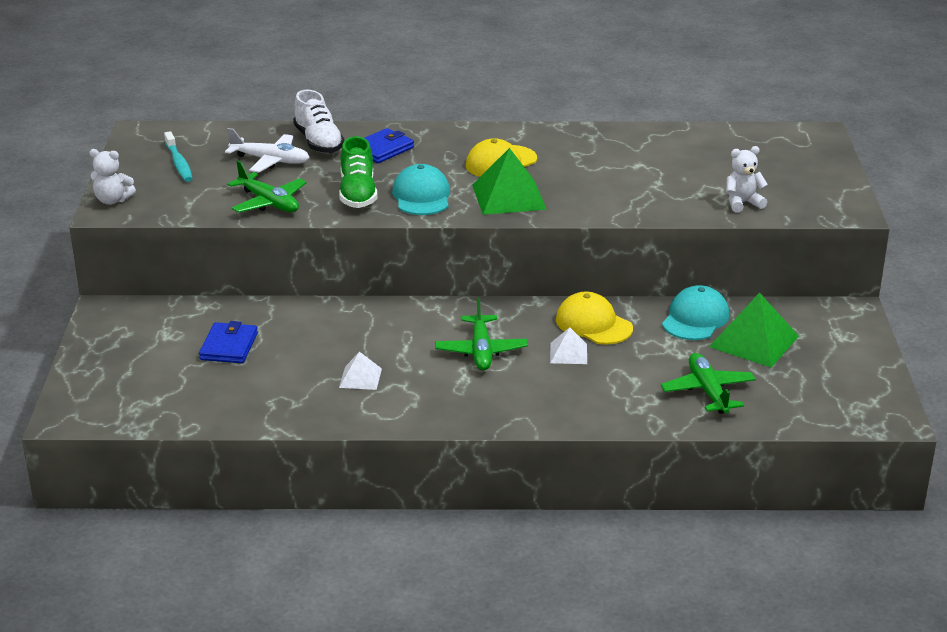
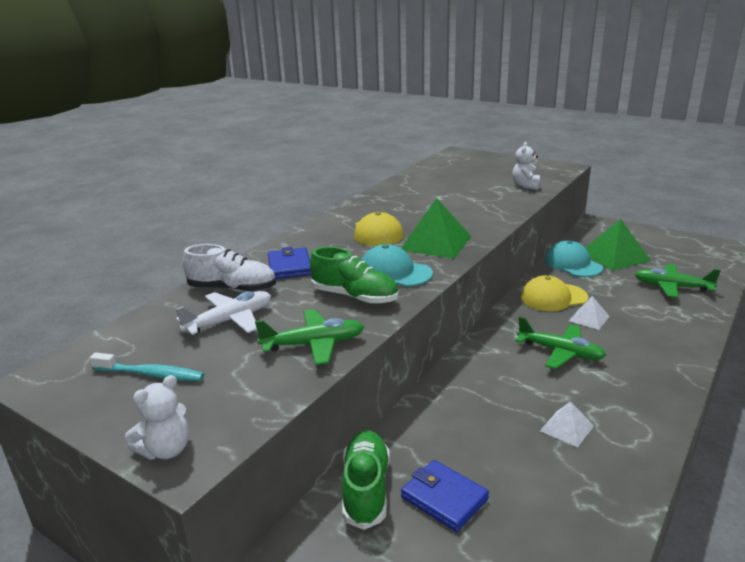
camera: 55 degrees left, 5 degrees down
none -> green shoe [342,430,390,530]

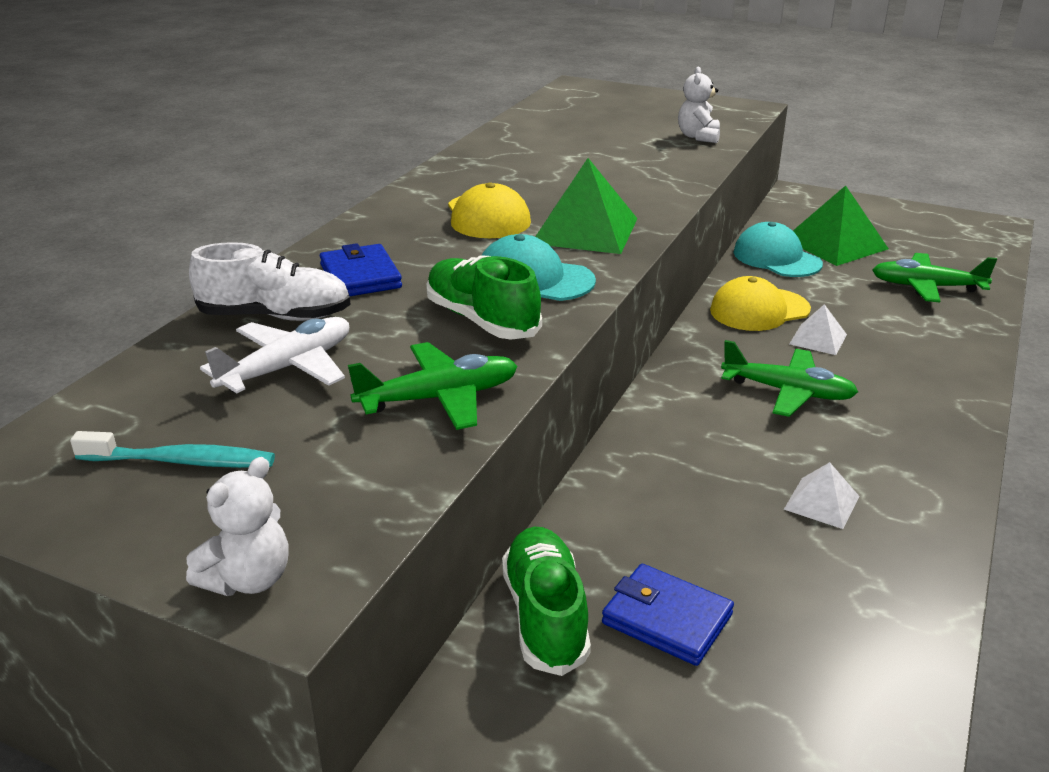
camera: 10 degrees left, 5 degrees up
green shoe [310,247,398,304] -> green shoe turned 150 degrees counterclockwise [426,255,542,339]

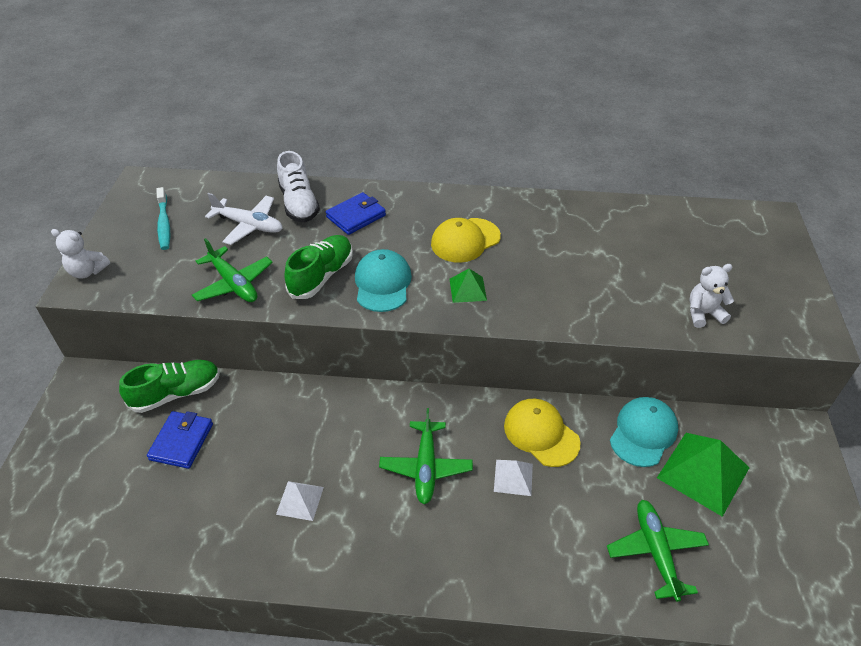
camera: 70 degrees right, 15 degrees up
green pyramid [535,158,638,254] -> green pyramid [450,269,487,303], size x0.54

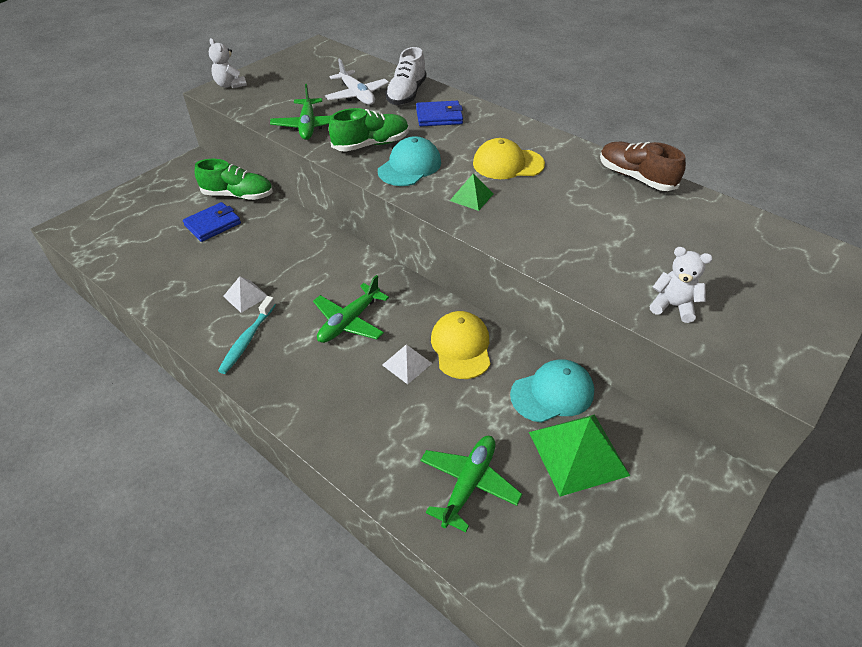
camera: 35 degrees right, 0 degrees up
turquoise toothbrush [156,187,170,250] -> turquoise toothbrush moved to [218,296,276,374]
none -> brown shoe [600,142,686,191]

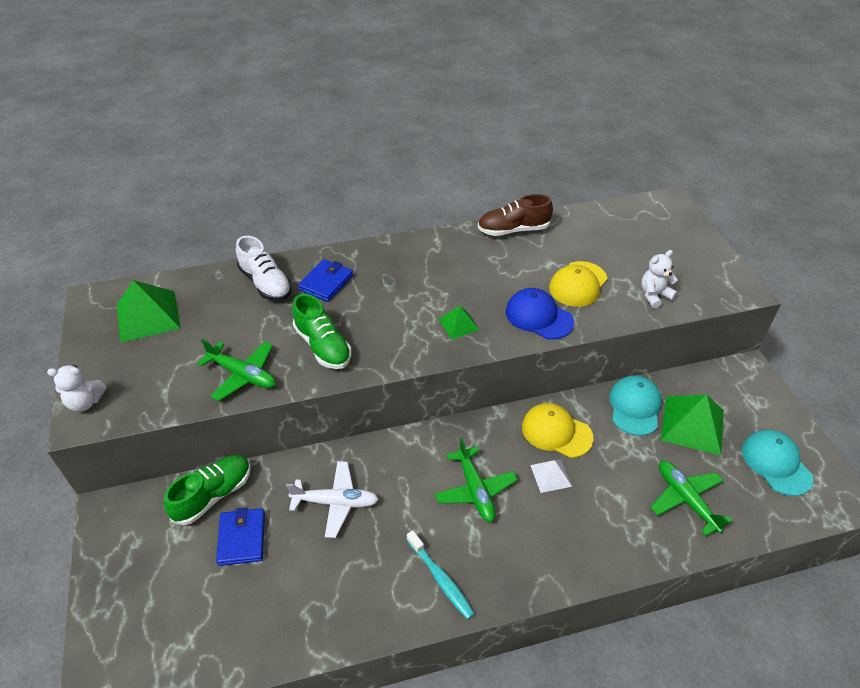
camera: 55 degrees left, 0 degrees up
white pyramid [223,276,268,313] -> none
white plane [325,58,389,105] -> white plane moved to [286,461,379,538]
green shoe [329,108,409,152] -> green shoe turned 135 degrees clockwise [292,294,351,369]
turquoise cap [378,136,441,186] -> turquoise cap moved to [742,430,813,496]
yellow cap [473,138,545,179] -> yellow cap moved to [549,261,608,307]
none -> green pyramid [117,280,181,343]
none -> blue cap [506,288,574,340]

